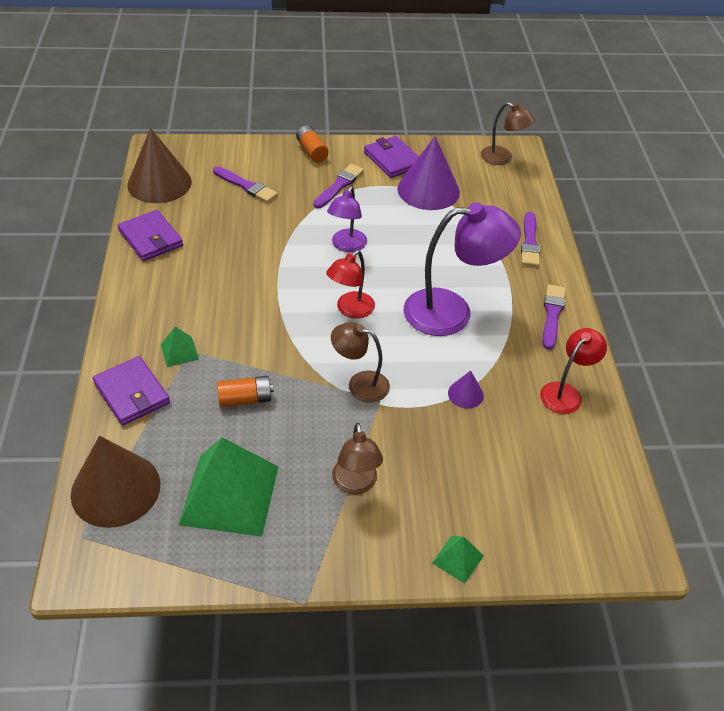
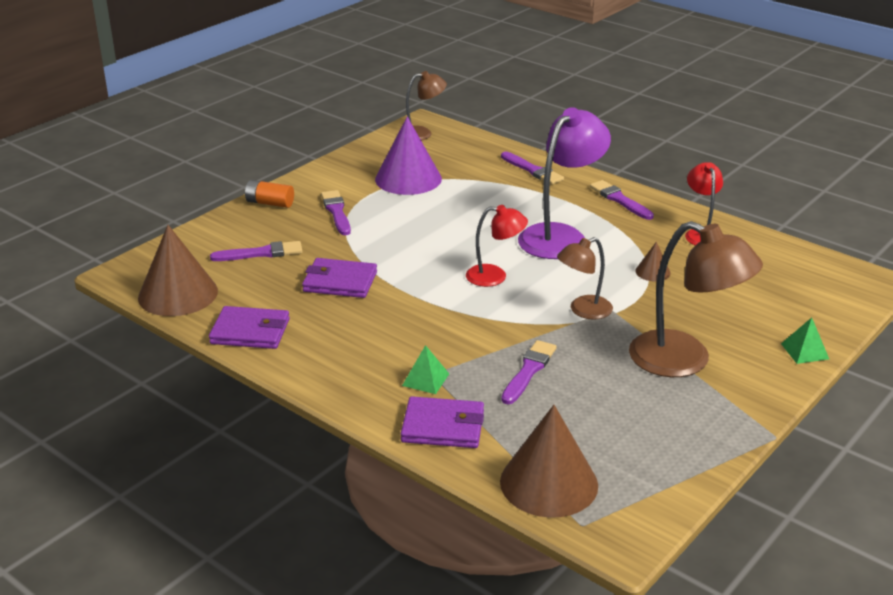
camera: 45 degrees left, 15 degrees down
green pyramid [179,437,278,537] -> none
orange battery [217,376,274,407] -> purple brush [501,340,557,404]
red lamp [326,250,375,319] -> red lamp turned 75 degrees counterclockwise [466,205,528,287]
purple lamp [327,186,367,252] -> none
brown lamp [332,423,383,494] -> brown lamp [629,221,763,377], size x1.76
purple wallet [364,136,419,178] -> purple wallet moved to [302,258,377,298]
purple cone [448,370,484,408] -> brown cone [635,242,671,282]

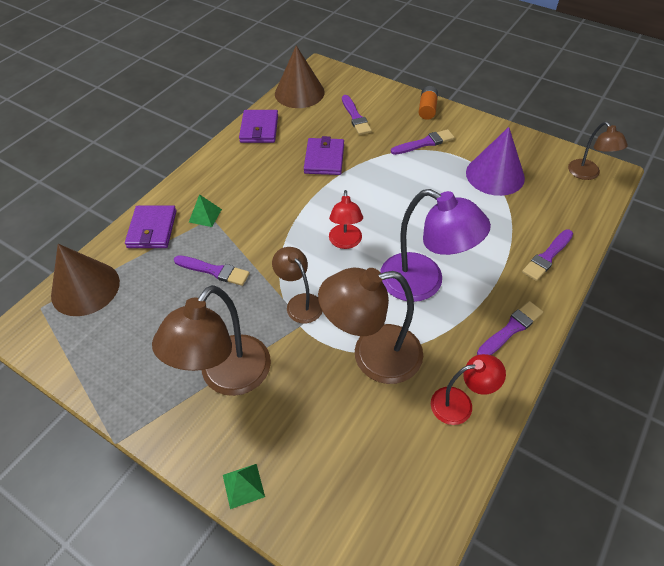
camera: 85 degrees right, 20 degrees up
brown cone [635,242,671,282] -> brown lamp [318,268,423,384]

